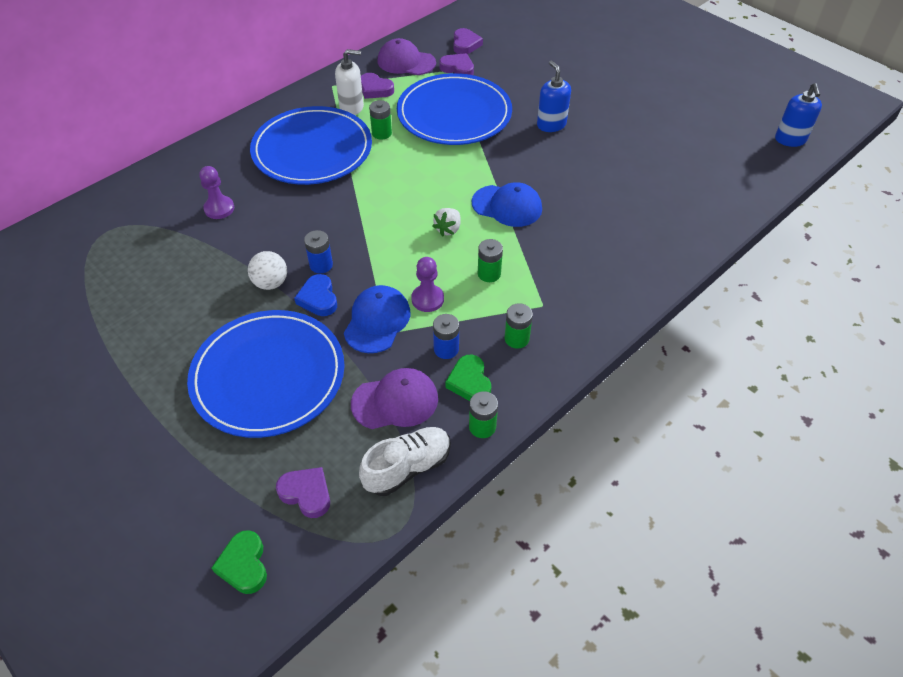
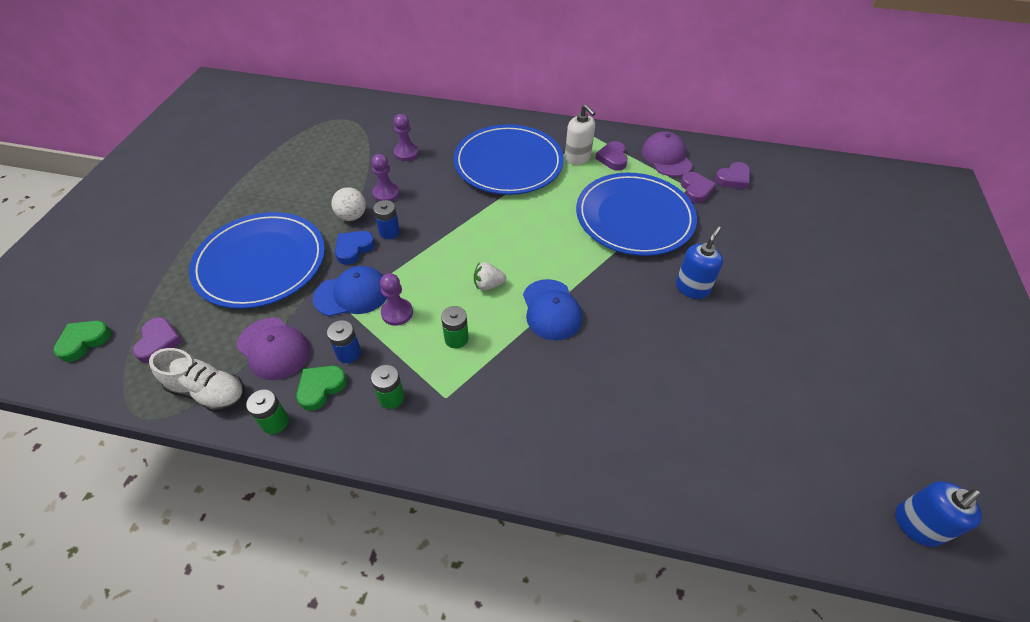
camera: 55 degrees right, 0 degrees up
green battery [369,100,392,140] -> none
none -> purple pawn [371,154,400,202]

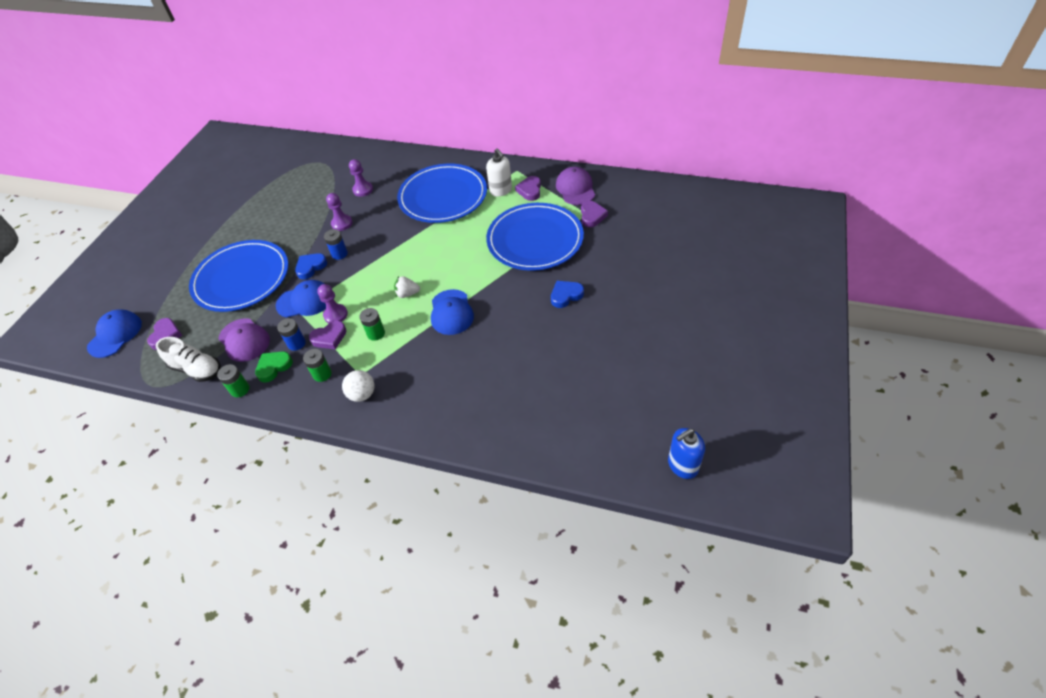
camera: 10 degrees right, 0 degrees up
green heart [53,321,111,362] -> blue cap [87,309,142,358]
white ball [332,187,366,221] -> white ball moved to [342,370,374,402]
blue soap dispenser [676,226,723,299] -> blue heart [551,281,584,308]
purple heart [715,162,750,189] -> purple heart moved to [309,321,346,349]

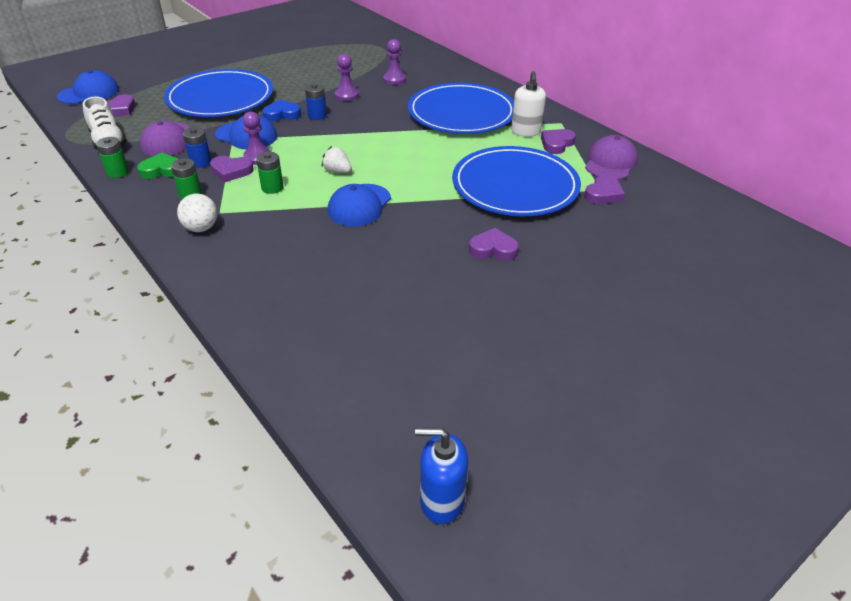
camera: 30 degrees right, 10 degrees down
blue heart [551,281,584,308] -> purple heart [469,228,519,260]

